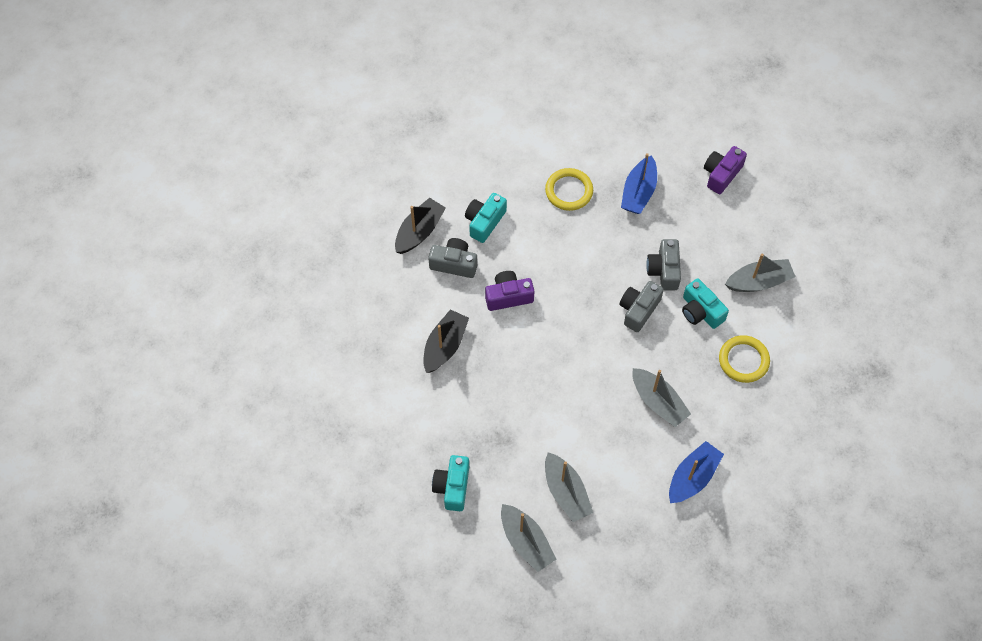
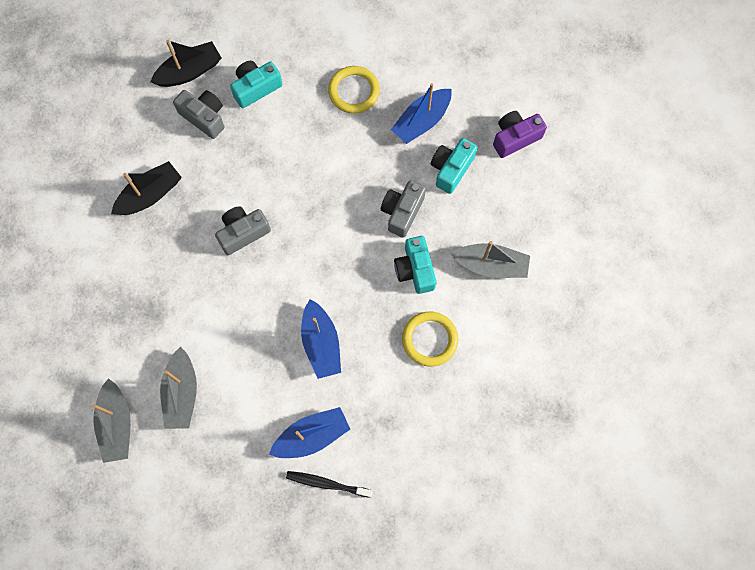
camera: 25 degrees right, 10 degrees up
turquoise camera [432,455,469,511] -> turquoise camera moved to [431,138,477,194]
purple camera [485,271,534,311] -> none
grey camera [619,281,664,332] -> grey camera moved to [215,207,271,255]
grey boat [632,368,691,427] -> blue boat [301,299,341,379]
none -> black toothbrush [286,471,373,498]

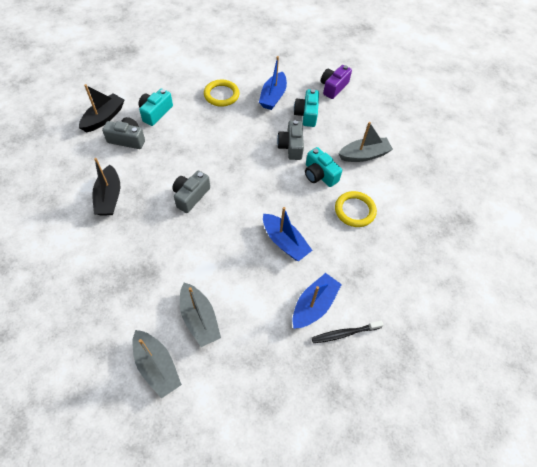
camera: 30 degrees left, 15 degrees down
black boat [111,161,182,215] -> black boat turned 150 degrees clockwise [92,158,120,216]

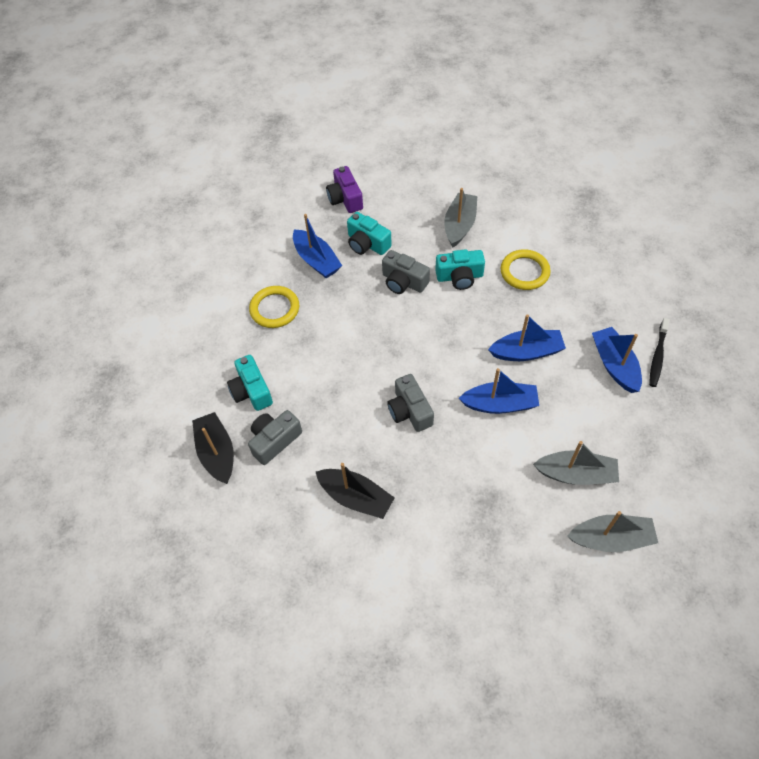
camera: 50 degrees left, 0 degrees up
none -> blue boat [458,368,539,414]

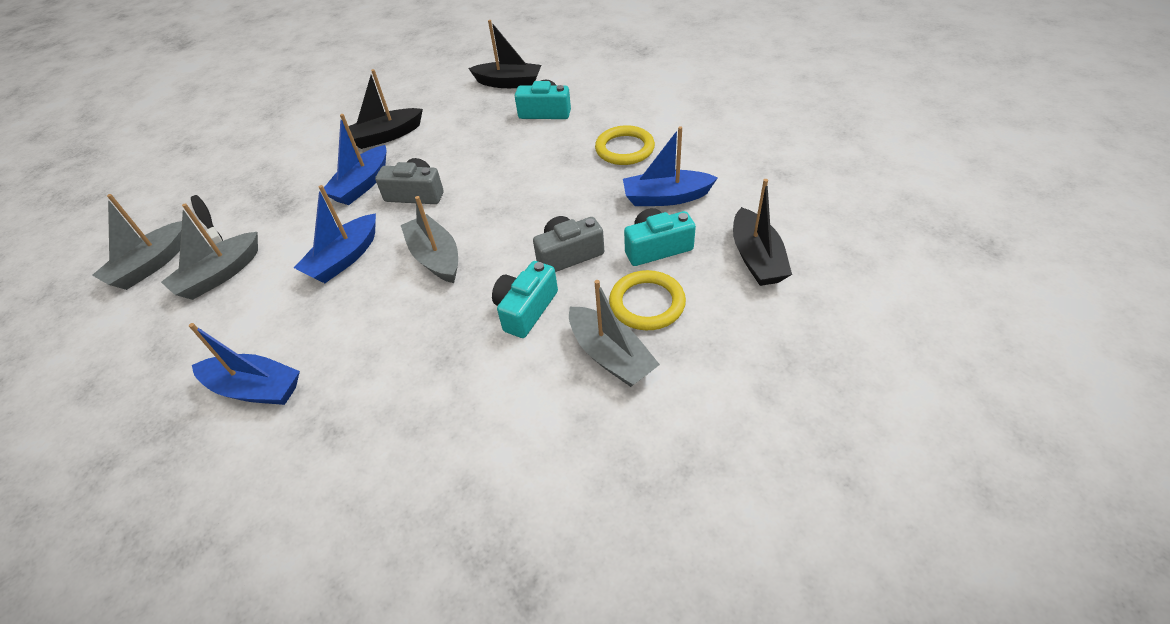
camera: 125 degrees right, 10 degrees down
grey camera [248,410,302,465] -> none
purple camera [326,166,363,213] -> black boat [733,179,792,286]
blue boat [488,314,566,361] -> blue boat moved to [320,114,386,205]
yellow ring [501,249,551,290] -> yellow ring moved to [609,270,686,330]
black toothbrush [649,318,670,387] -> black toothbrush moved to [191,195,223,244]
none -> grey boat [401,196,458,283]

